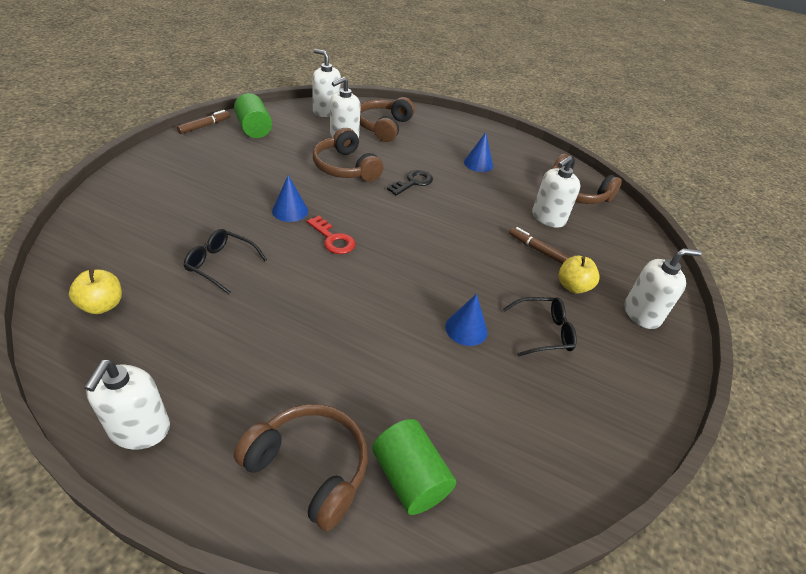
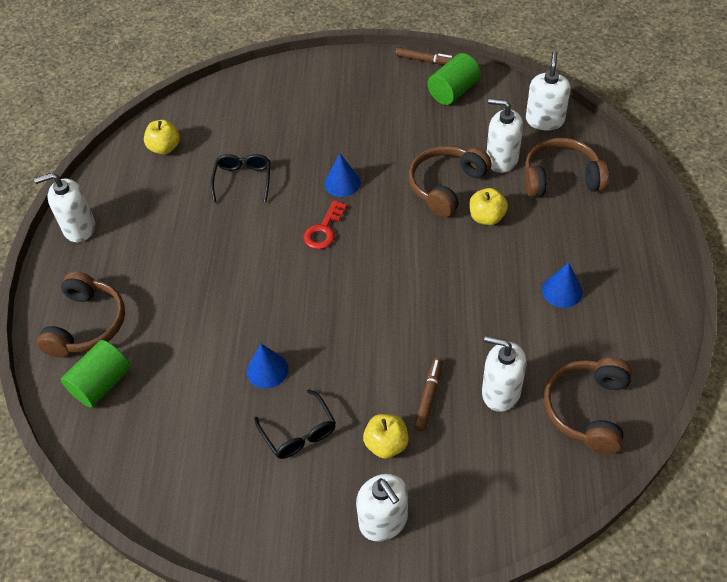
camera: 75 degrees right, 10 degrees up
black key [387,170,433,196] -> none
none -> yellow apple [469,188,508,225]

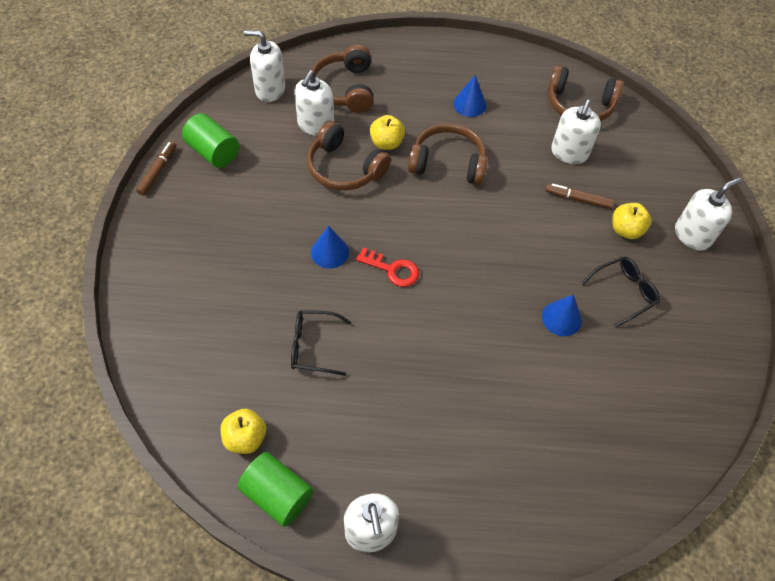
camera: 95 degrees left, 5 degrees up
brown headphones [37,271,125,357] -> brown headphones moved to [408,123,487,185]
green cylinder [61,340,131,408] -> green cylinder moved to [238,452,313,527]

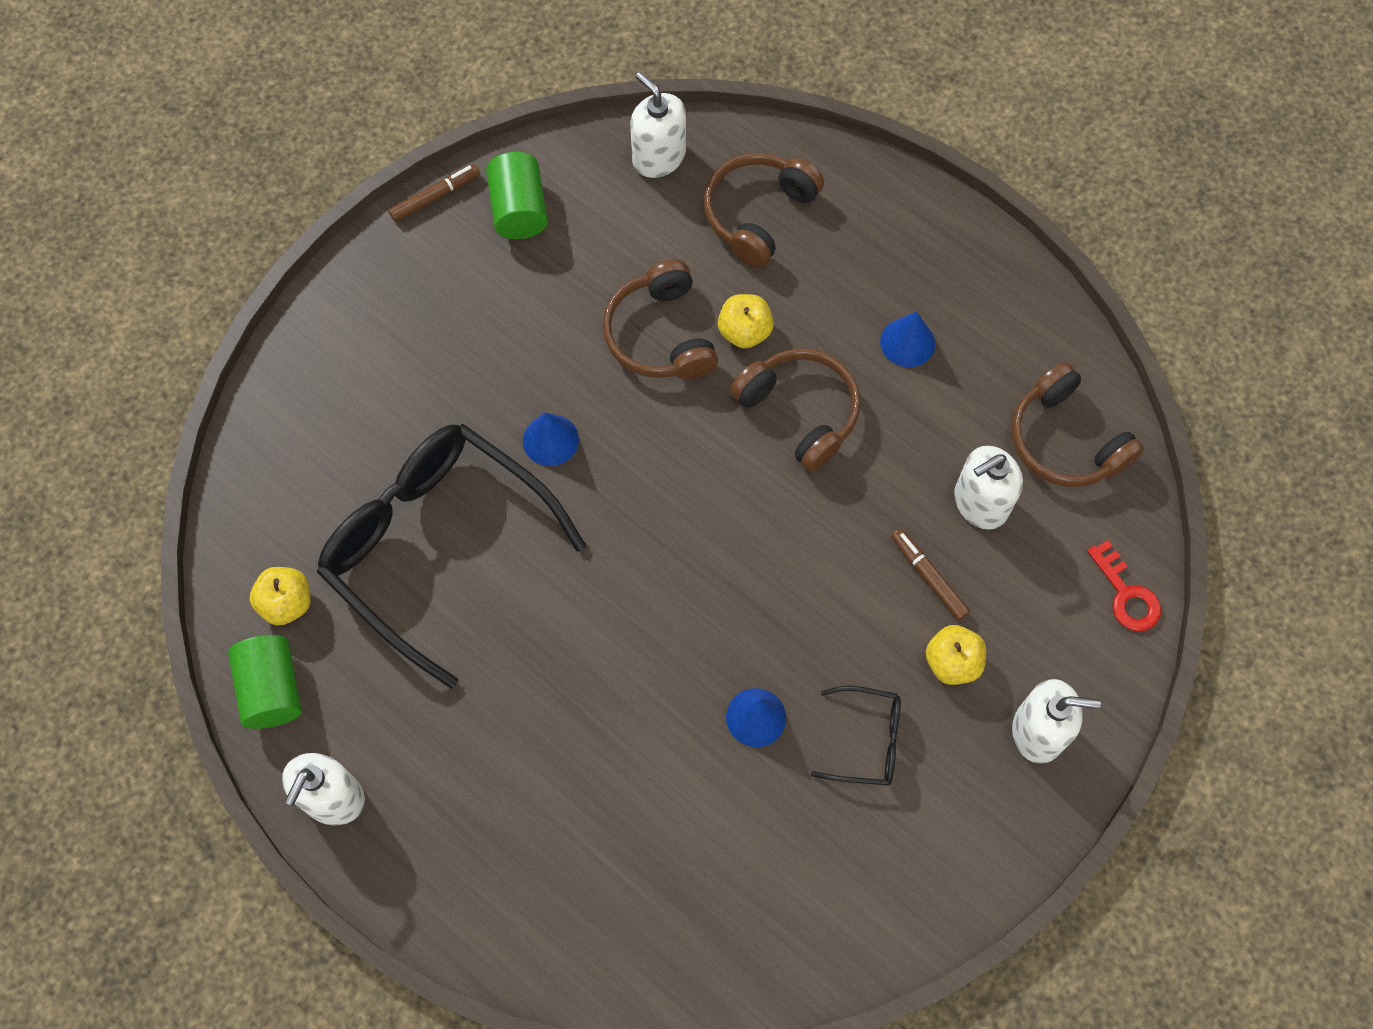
camera: 40 degrees right, 10 degrees up
black glasses [291,310,352,376] -> black glasses [317,424,586,689], size x2.32
white soap dispenser [294,70,334,136] -> none
red key [356,247,419,287] -> red key moved to [1087,540,1161,631]

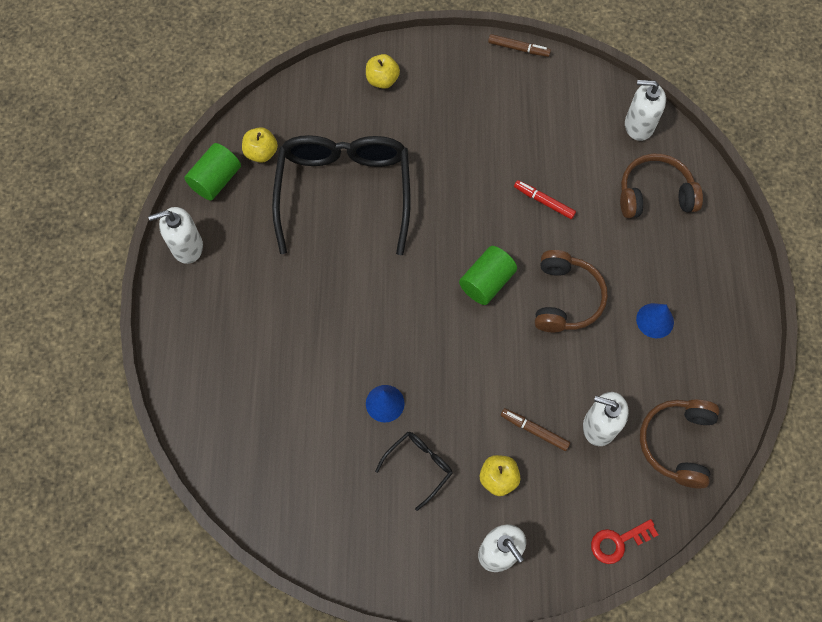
camera: 50 degrees right, 0 degrees up
green cylinder [486,152,548,239] -> green cylinder moved to [459,246,517,305]
blue cone [523,412,579,466] -> none
brown headphones [603,260,718,380] -> red marker [514,180,576,219]
white soap dispenser [630,72,686,178] -> white soap dispenser turned 90 degrees counterclockwise [625,80,666,141]
yellow apple [718,294,774,349] -> yellow apple moved to [366,54,400,89]
black glasses [811,686,901,785] -> black glasses turned 105 degrees counterclockwise [375,432,453,511]
brown marker [891,529,970,620] -> brown marker turned 75 degrees counterclockwise [501,408,570,451]
red key [1087,540,1161,631] -> red key turned 45 degrees clockwise [591,519,658,564]

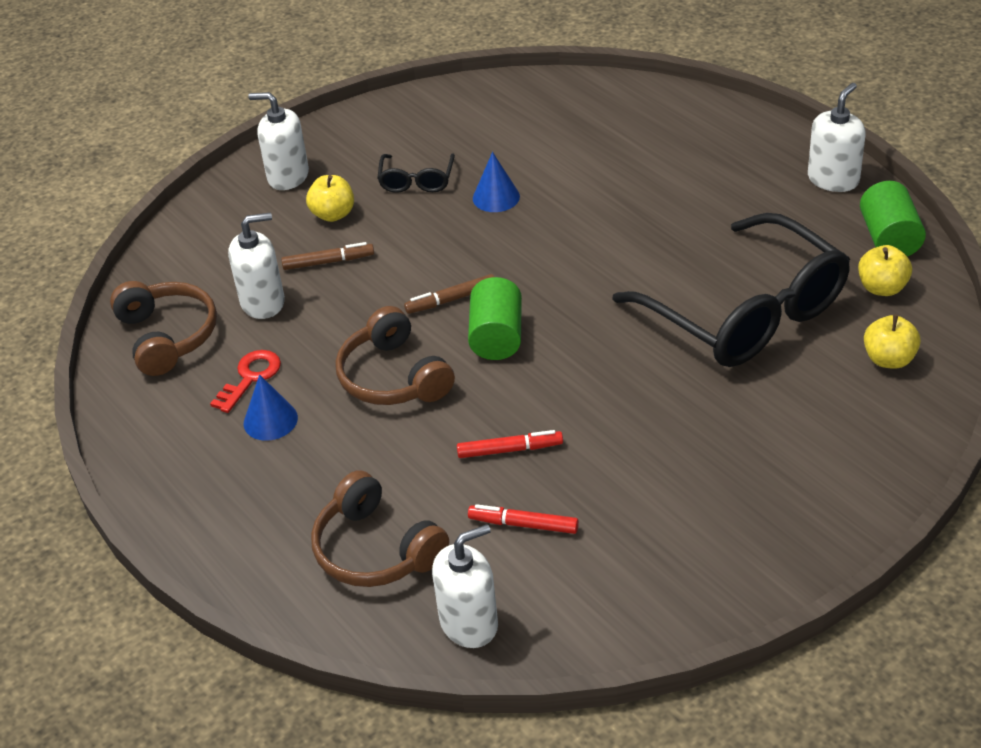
camera: 145 degrees right, 25 degrees down
yellow apple [366,54,400,89] -> yellow apple moved to [864,314,921,369]
brown marker [488,34,551,57] -> brown marker moved to [404,274,494,314]
red key [591,519,658,564] -> red key moved to [210,350,281,413]
brown headphones [620,154,703,218] -> brown headphones turned 90 degrees clockwise [311,470,449,587]
none -> red marker [468,504,579,534]

